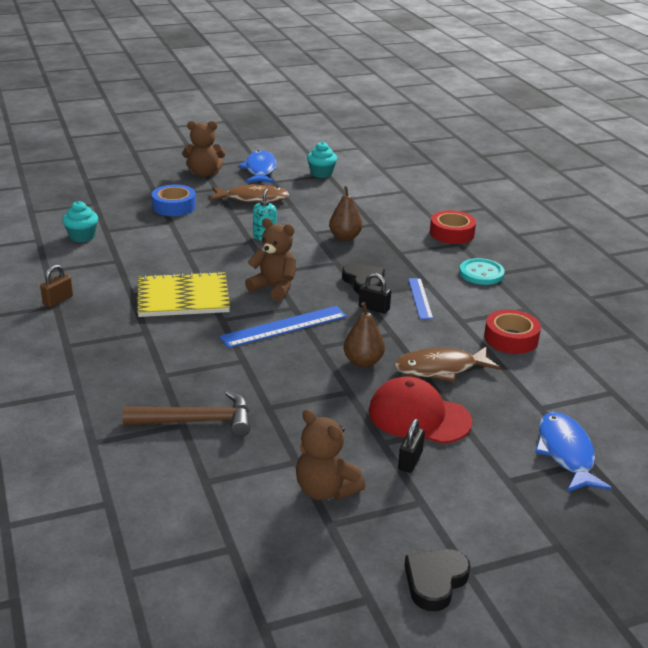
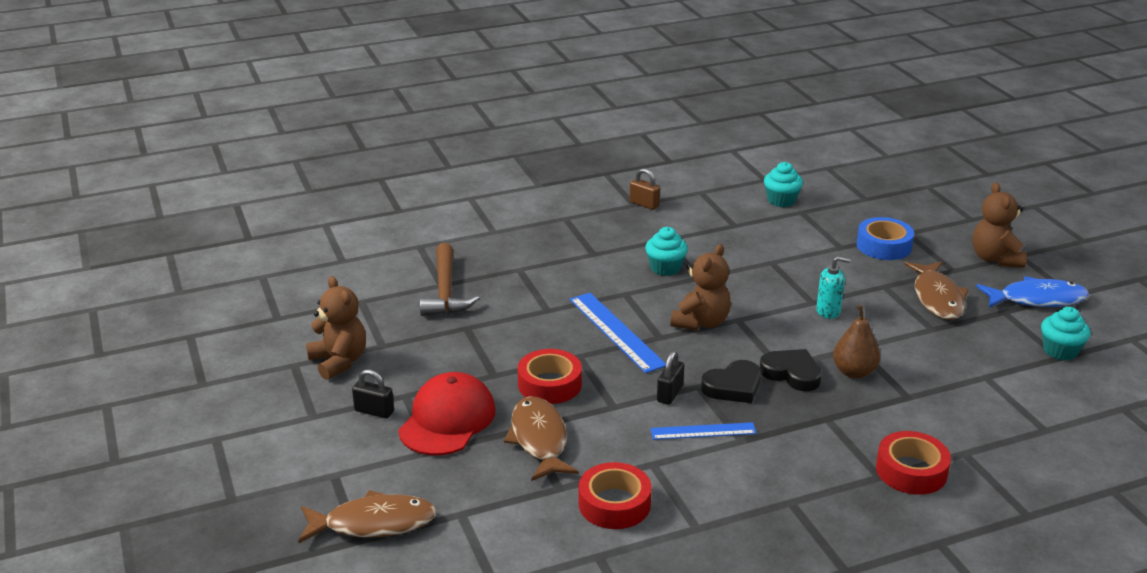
camera: 90 degrees right, 0 degrees up
yellow notebook [137,271,230,317] -> turquoise cupcake [645,227,688,276]
brown teddy bear [296,409,365,500] -> brown teddy bear turned 105 degrees clockwise [306,276,366,380]
brown pear [344,302,385,368] -> red tape [518,349,582,404]
black heart [404,549,470,611] -> black heart moved to [760,349,822,391]
turquoise button [459,258,505,285] -> none
blue fish [535,412,612,492] -> brown fish [298,490,437,543]

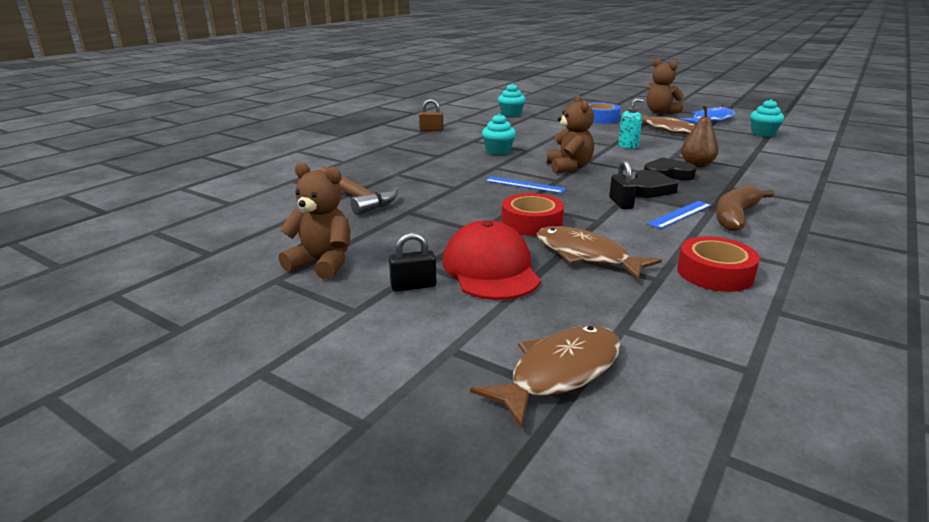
camera: 35 degrees left, 5 degrees down
blue ruler [570,293,666,373] -> blue ruler [485,176,566,193], size x0.63
red tape [876,431,951,495] -> none
none -> brown banana [716,185,774,231]

